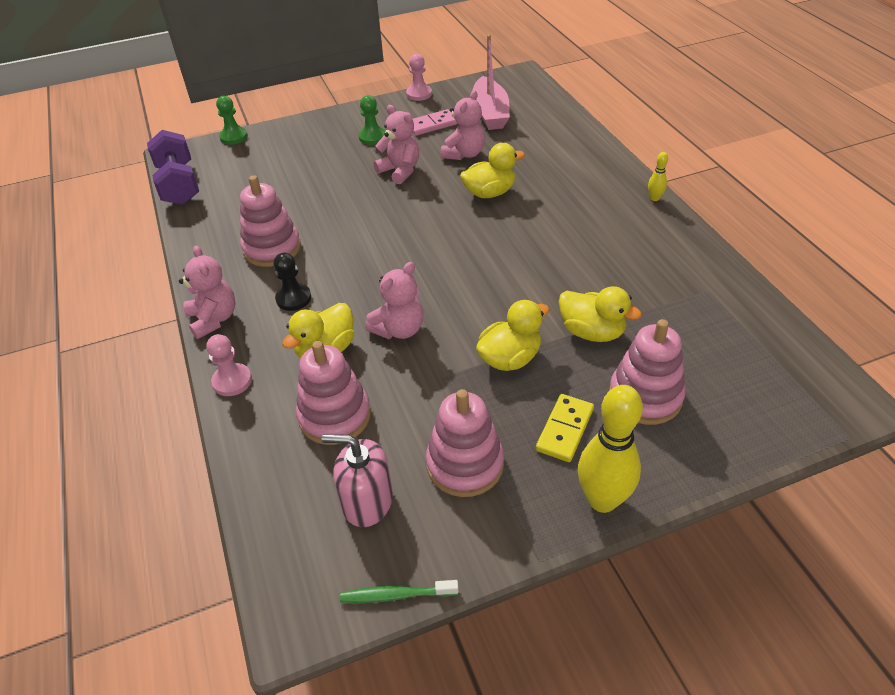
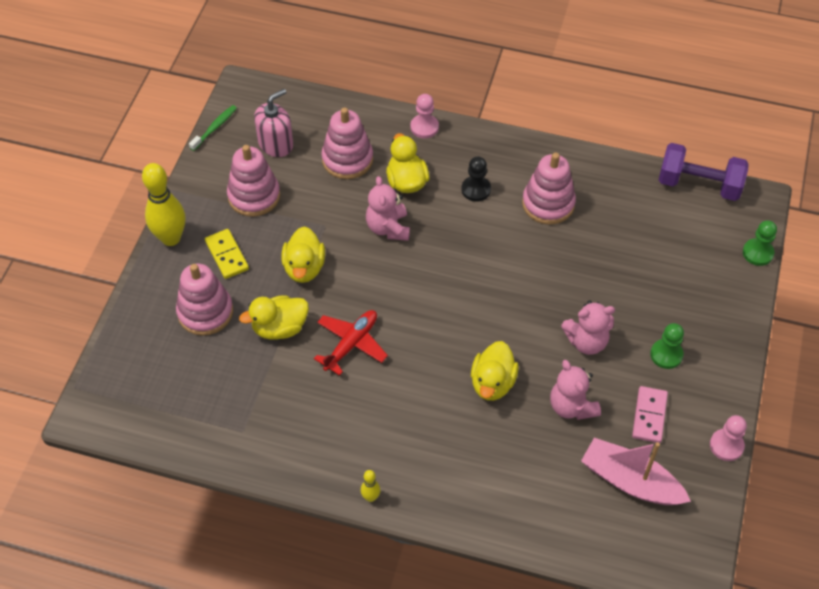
camera: 125 degrees right, 10 degrees up
pink teddy bear [179,245,236,339] -> none
none -> red plane [314,310,388,376]

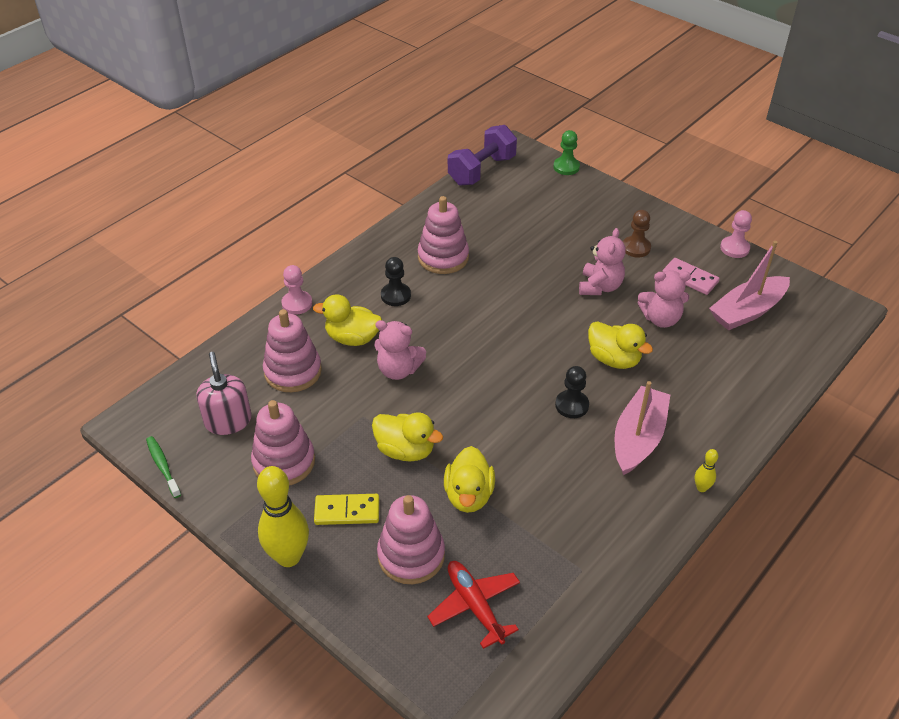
camera: 65 degrees left, 10 degrees down
red plane [314,310,388,376] -> red plane moved to [427,561,520,649]
green pawn [650,323,684,369] -> brown pawn [623,210,651,257]
none -> black pawn [555,366,589,418]
none -> pink boat [615,381,670,475]

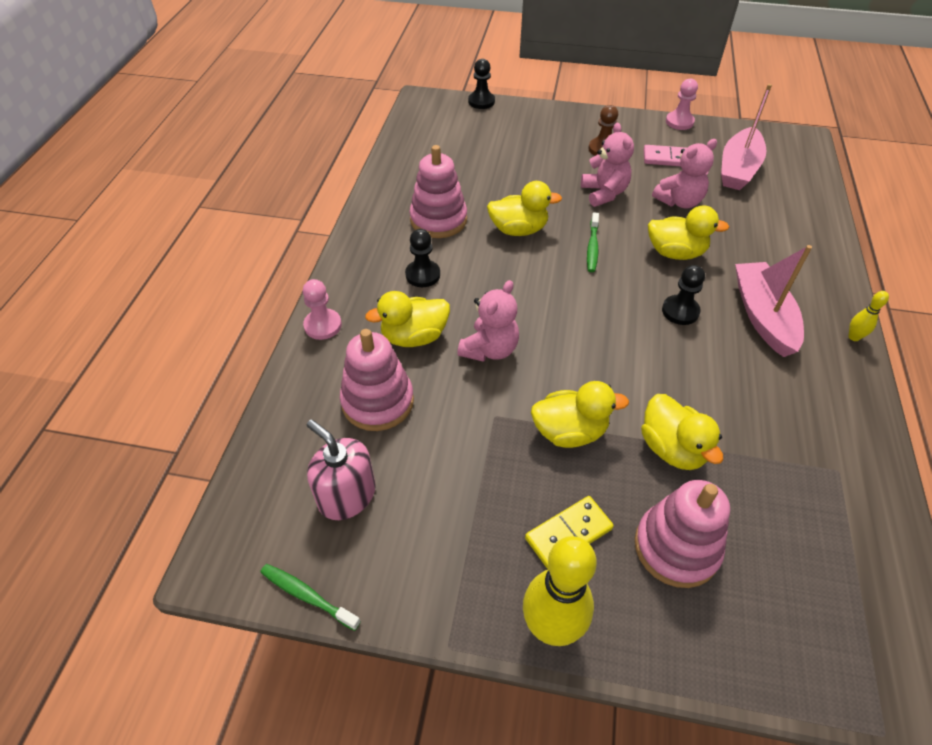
camera: 30 degrees left, 5 degrees up
pink stacking toy [251,400,315,486] -> none
pink teddy bear [374,320,426,380] -> pink teddy bear turned 45 degrees counterclockwise [457,280,519,362]
red plane [427,561,520,649] -> none
purple dumbbell [448,125,517,186] -> none
green pawn [553,130,580,175] -> black pawn [468,59,495,109]
none -> yellow duck [487,181,562,236]
none -> green toothbrush [587,212,599,272]

